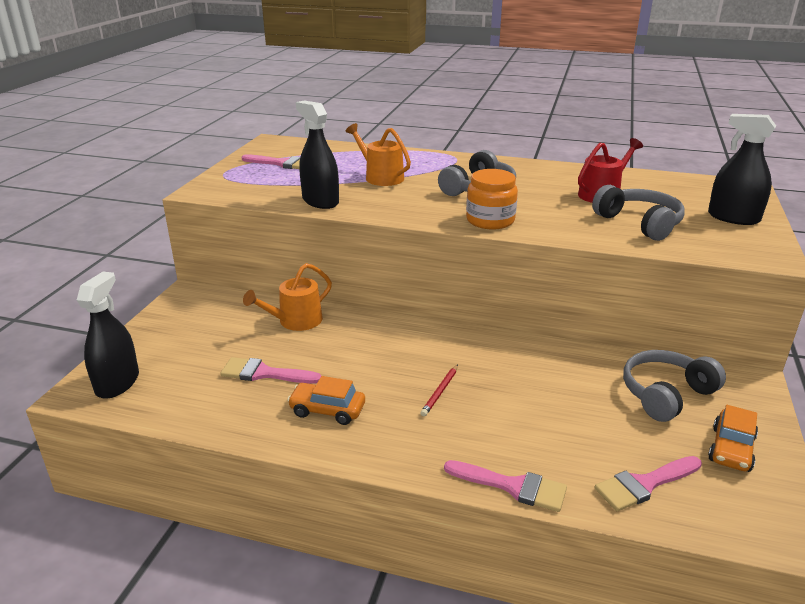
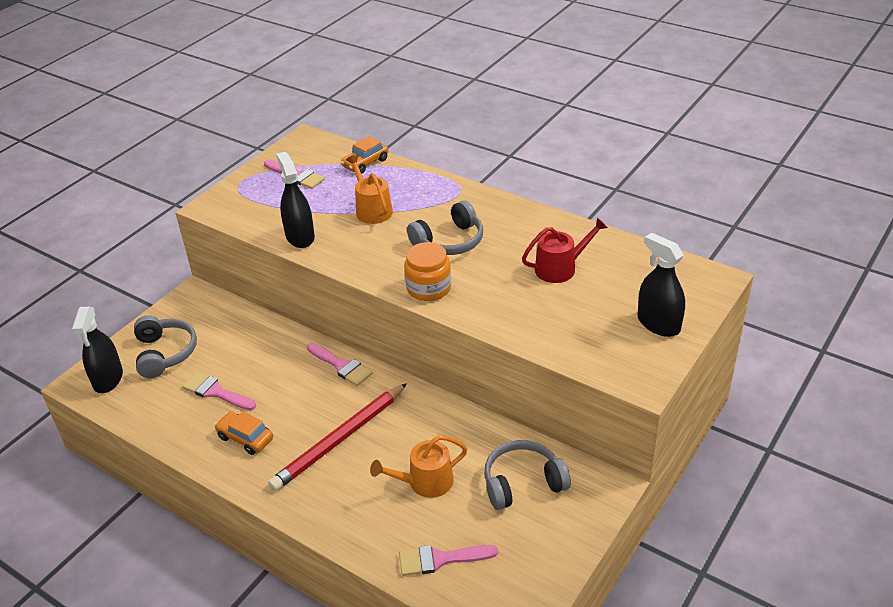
camera: 20 degrees right, 10 degrees up
black spray bottle [77,272,139,399] -> black spray bottle turned 150 degrees clockwise [72,307,123,393]
orange watering can [243,263,332,331] -> orange watering can moved to [370,435,468,498]
red pencil [420,364,458,416] -> red pencil [268,383,407,491], size x2.42
pink brush [444,460,567,512] -> pink brush moved to [307,343,373,386]
grey headphones [592,185,685,241] -> grey headphones moved to [134,315,197,378]
orange car [708,405,758,472] -> orange car moved to [341,136,388,174]

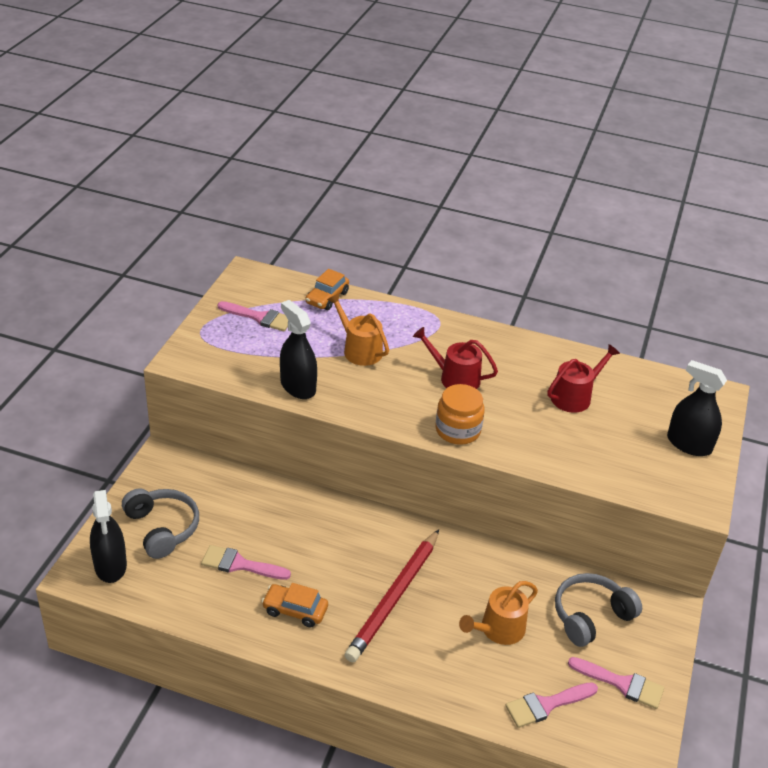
camera: 20 degrees left, 0 degrees up
pink brush [307,343,373,386] -> pink brush moved to [568,657,664,709]
grey headphones [407,200,483,255] -> red watering can [413,327,498,389]

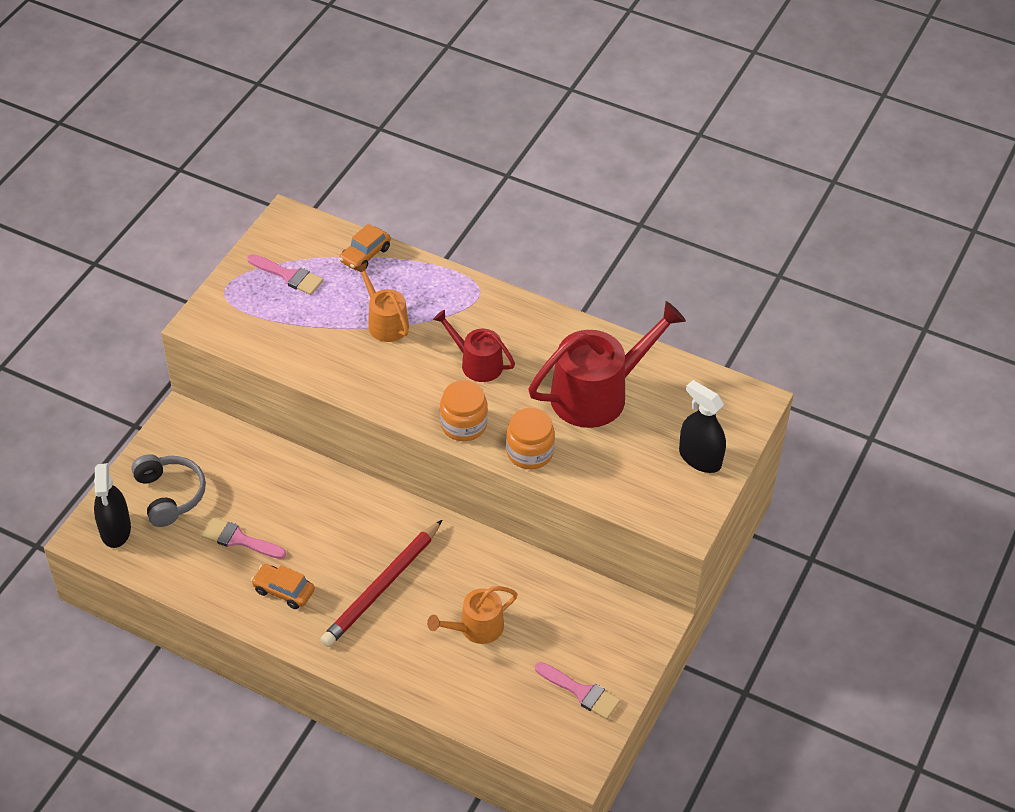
camera: 10 degrees right, 10 degrees up
black spray bottle [280,300,317,399] -> none
pink brush [505,682,598,728] -> none
red watering can [547,344,620,413] -> red watering can [528,301,686,428], size x1.80
grey headphones [555,573,642,647] -> none
none -> orange jar [506,408,555,469]

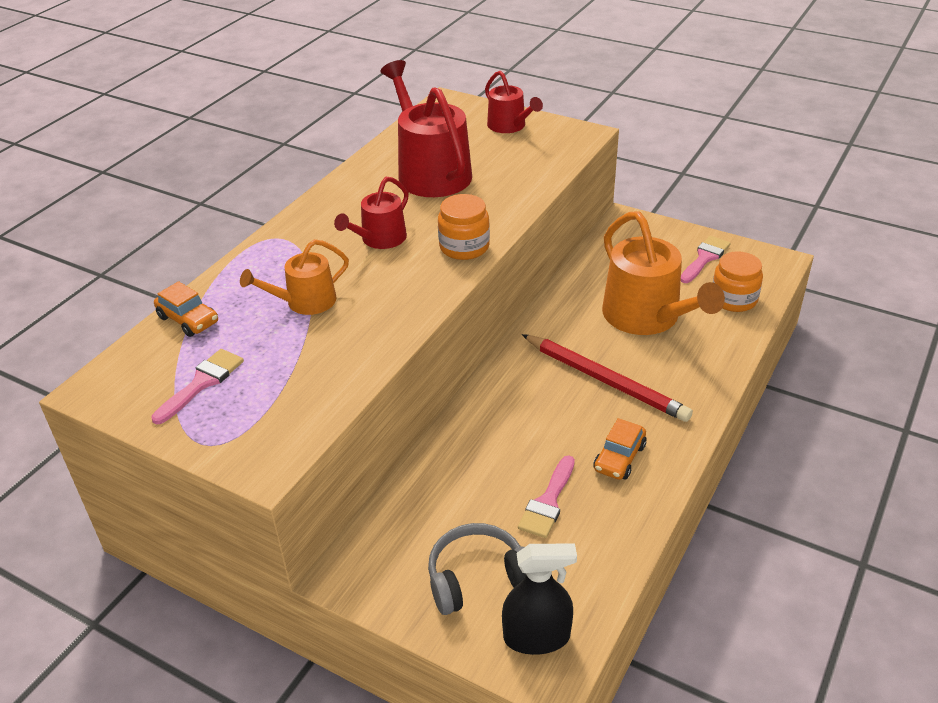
camera: 85 degrees left, 10 degrees down
orange watering can [427,586,518,644] -> orange watering can [602,211,725,335], size x1.80
orange jar [506,408,555,469] -> orange jar moved to [713,251,763,312]
black spray bottle [679,380,726,473] -> red watering can [485,71,543,133]

